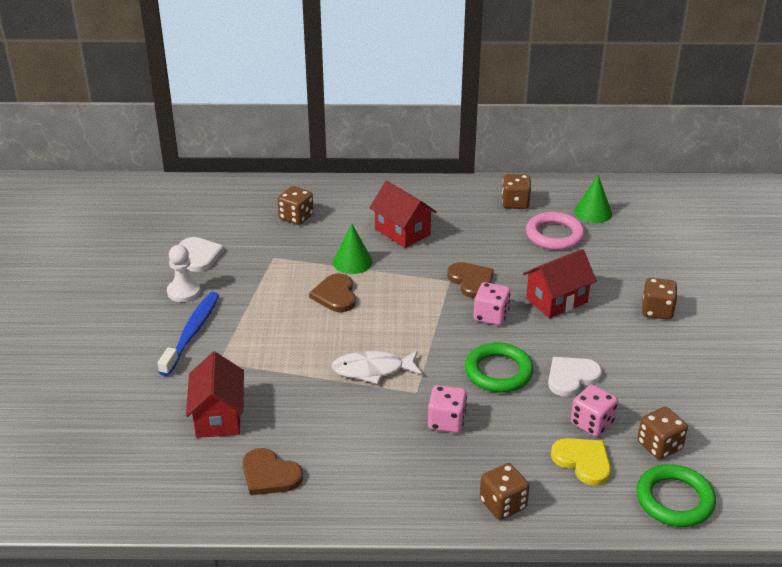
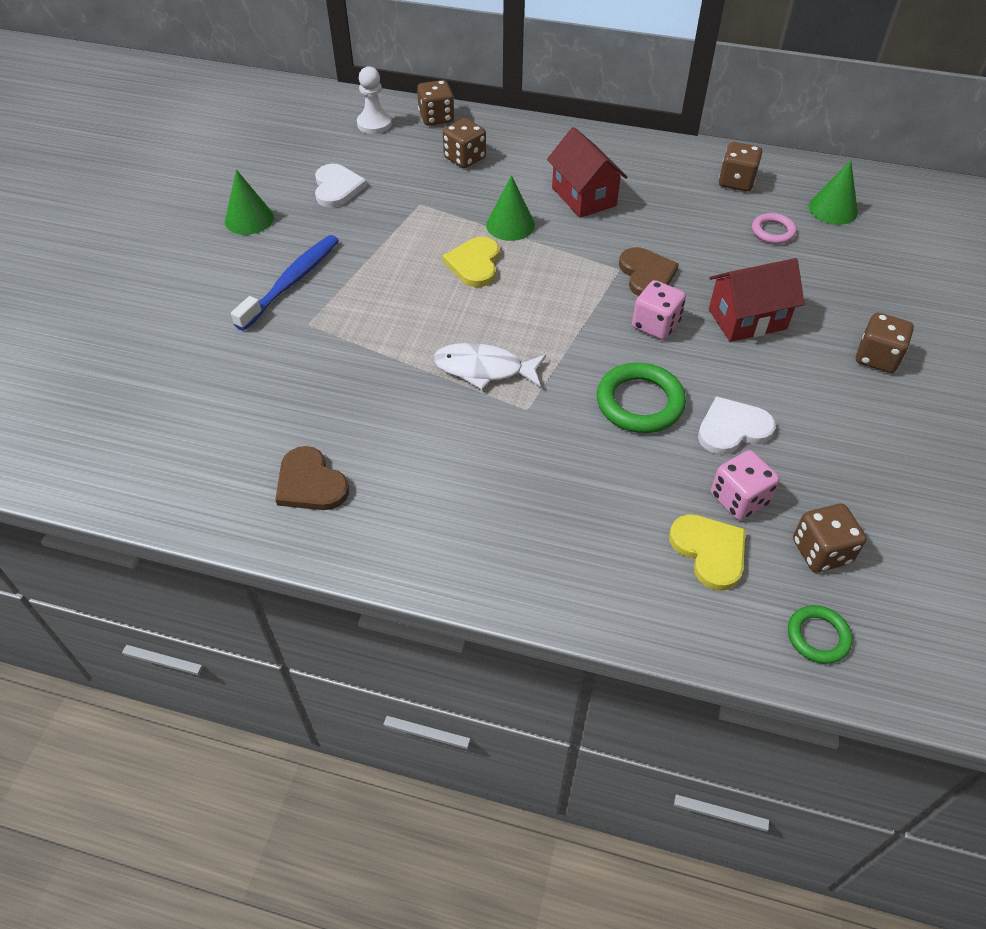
camera: 15 degrees right, 15 degrees up
white pawn [167,245,201,302] -> white pawn moved to [357,66,392,134]
red house [186,352,244,438] -> none
brown heart [309,274,356,312] -> yellow heart [443,237,499,287]
pink dice [428,385,467,433] -> none
brown dice [480,463,529,520] -> brown dice moved to [417,80,454,126]
pink ring [526,212,585,250] -> pink ring [752,213,796,244], size x0.58
green ring [636,464,716,527] -> green ring [788,605,852,664], size x0.58
none -> green cone [225,170,274,235]

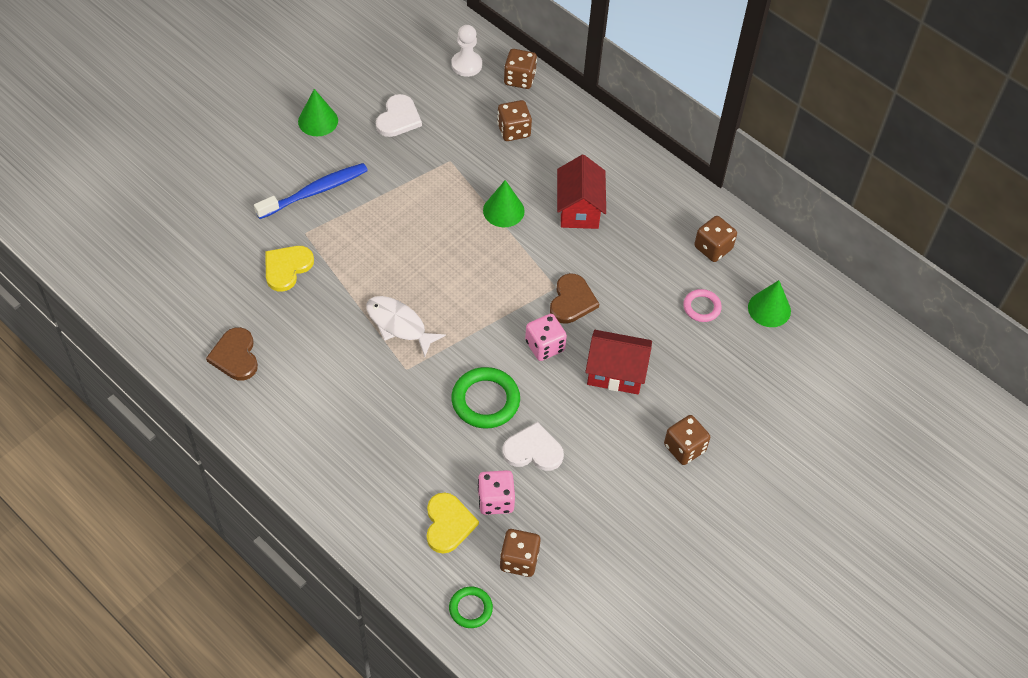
camera: 25 degrees right, 5 degrees up
yellow heart [443,237,499,287] -> yellow heart moved to [265,246,314,292]

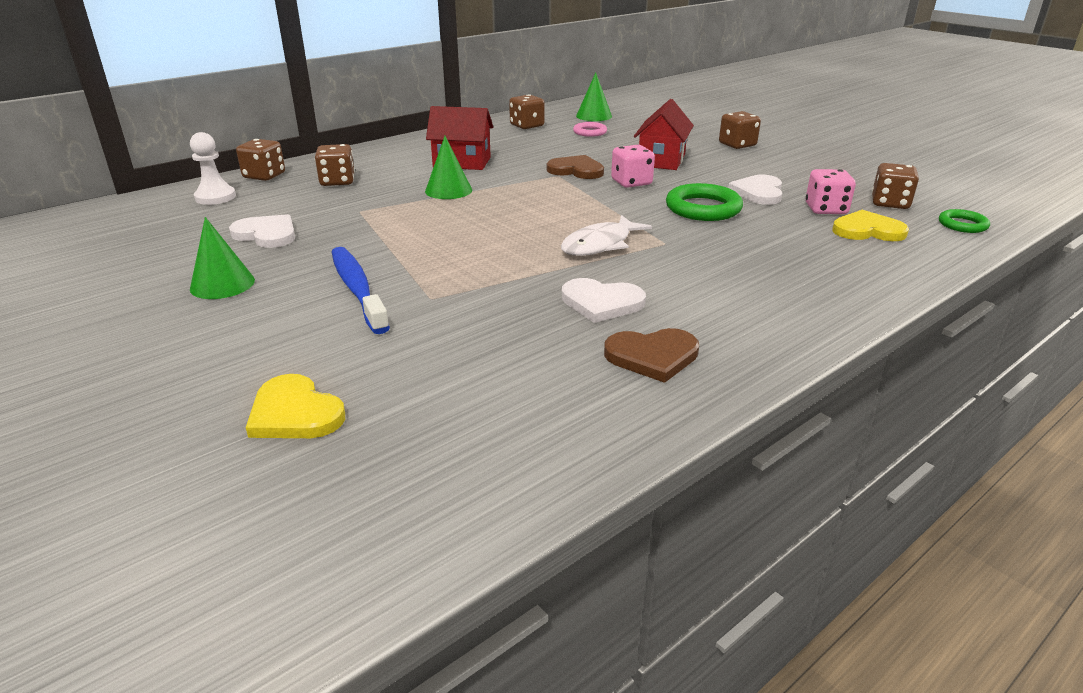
camera: 80 degrees left, 25 degrees down
yellow heart [265,246,314,292] -> yellow heart moved to [246,374,345,438]
none -> white heart [562,278,646,323]

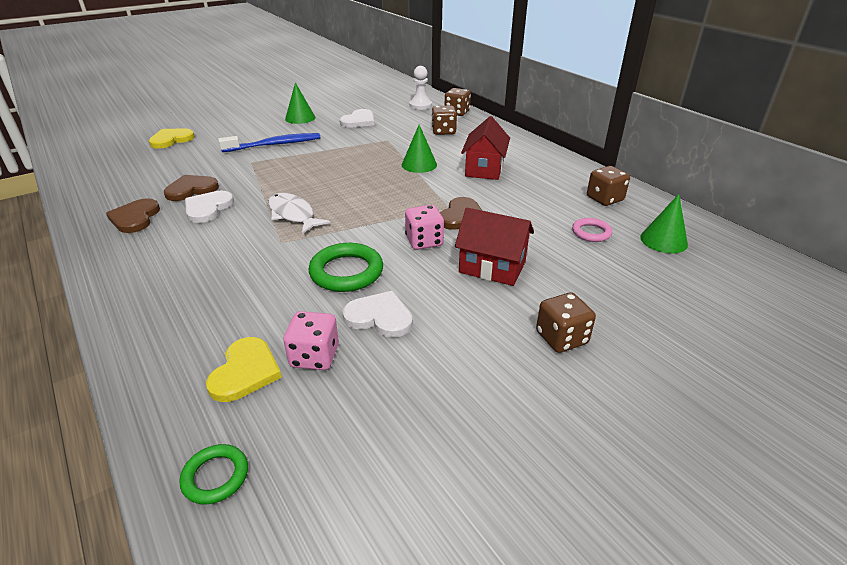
camera: 95 degrees right, 5 degrees up
brown dice [872,163,919,209] -> none
none -> brown heart [164,175,219,201]

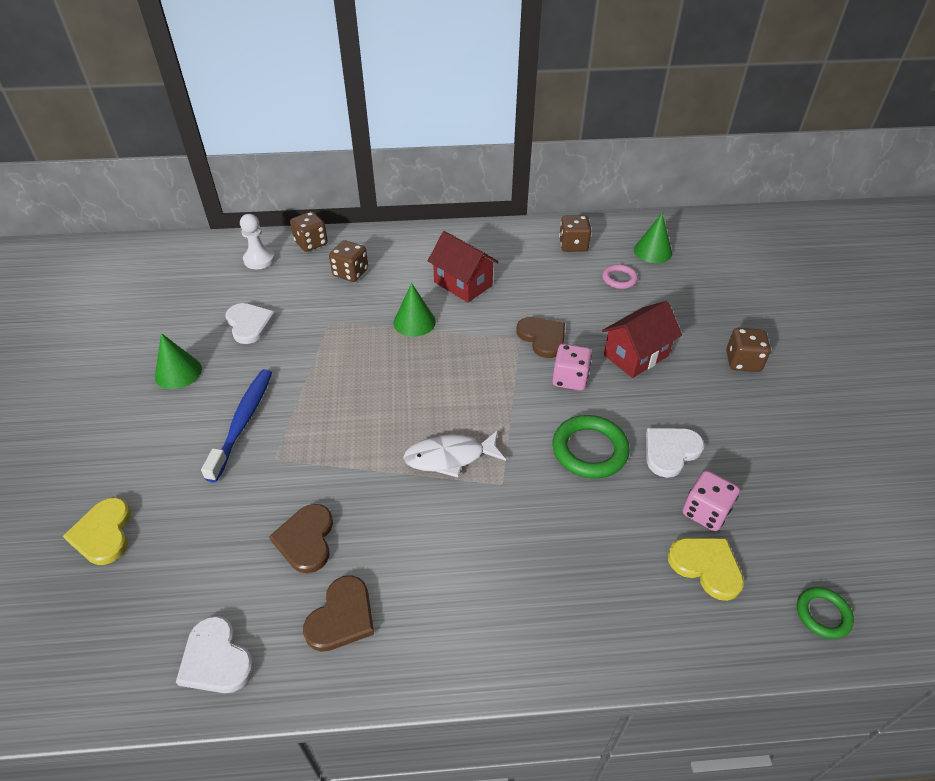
camera: 60 degrees left, 10 degrees up
brown heart [106,198,160,233] -> brown heart turned 90 degrees counterclockwise [303,575,374,652]
white heart [185,191,234,223] -> white heart moved to [176,616,254,693]

